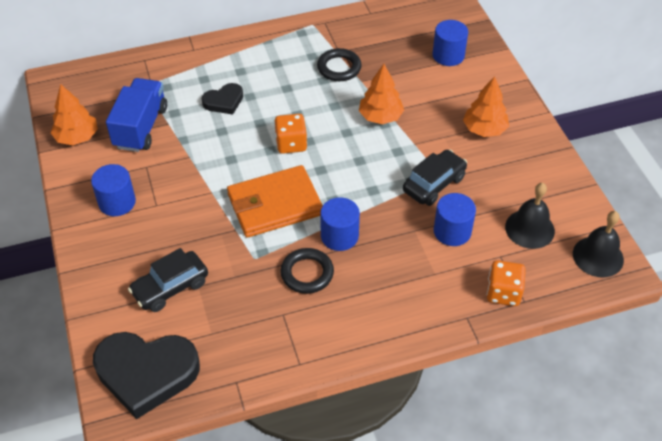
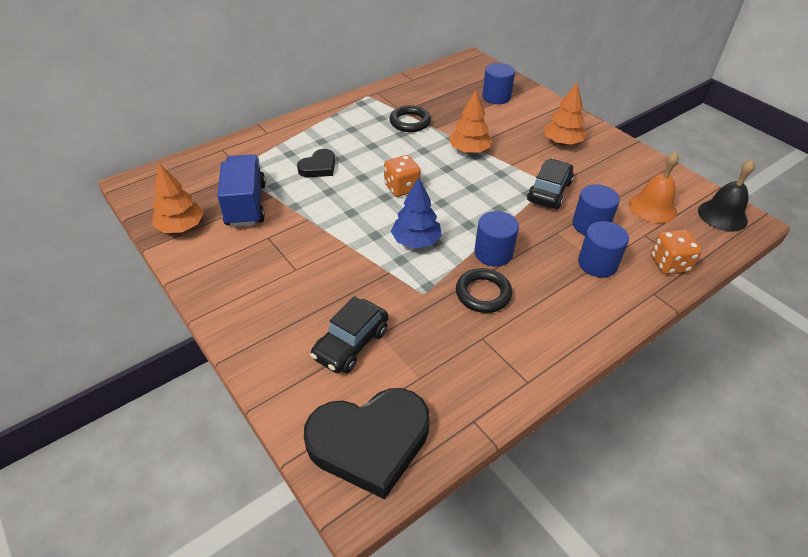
camera: 20 degrees left, 5 degrees down
blue cylinder [91,164,136,216] -> blue cylinder moved to [578,221,629,278]
orange wallet [227,165,323,238] -> blue tree [391,177,442,248]
black bell [505,183,555,249] -> orange bell [629,152,679,223]

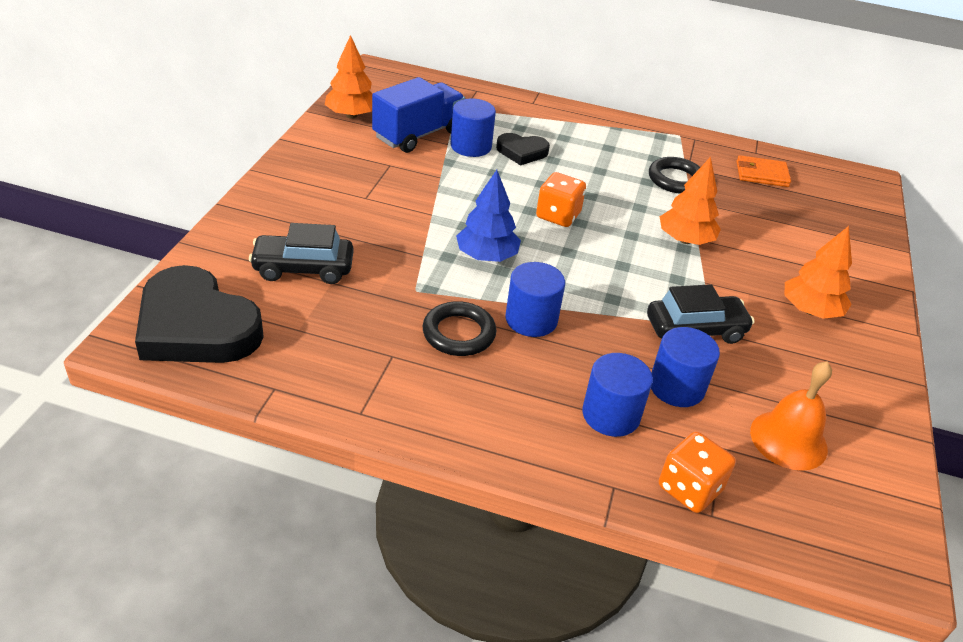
camera: 50 degrees right, 5 degrees down
blue cylinder [482,63,515,104] -> blue cylinder moved to [450,98,496,157]
black bell [698,160,755,232] -> none
none -> orange wallet [737,155,791,187]

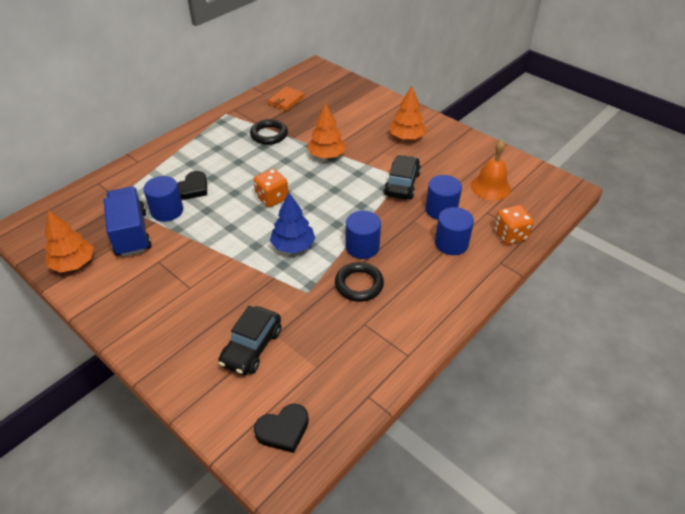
camera: 60 degrees left, 5 degrees up
black heart [135,265,264,363] -> black heart [254,404,309,453], size x0.52

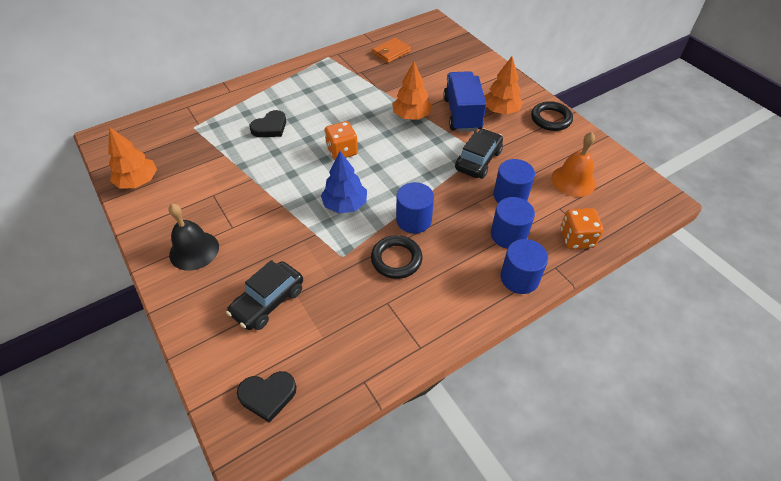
camera: 15 degrees right, 5 degrees up
blue truck [104,187,152,257] -> blue truck moved to [443,71,486,132]
blue cylinder [143,176,183,222] -> blue cylinder moved to [500,239,548,294]
black ring [250,119,288,145] -> black ring moved to [531,101,573,131]
none -> black bell [169,204,219,271]

